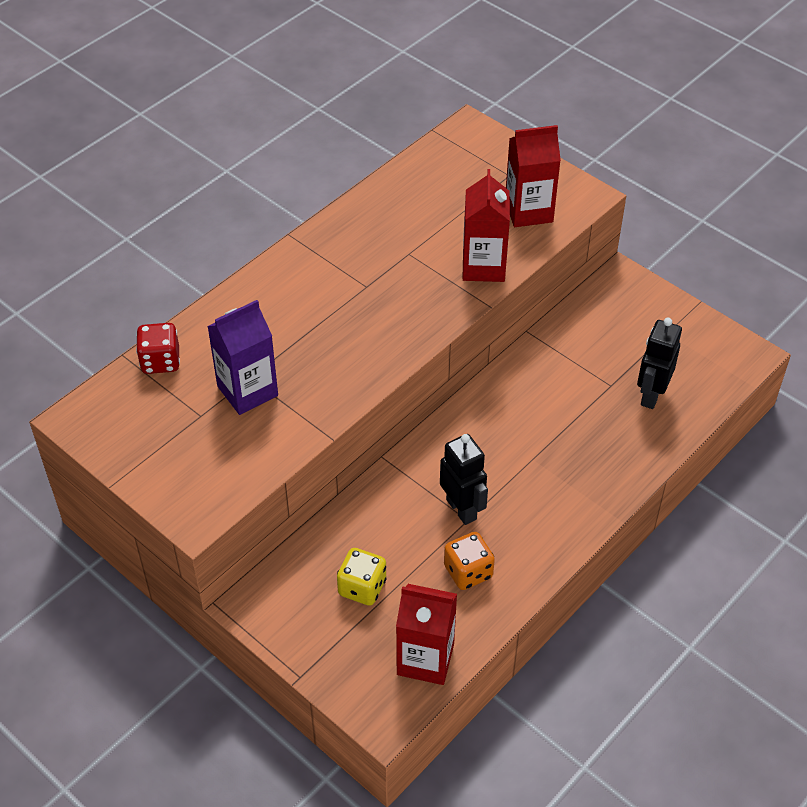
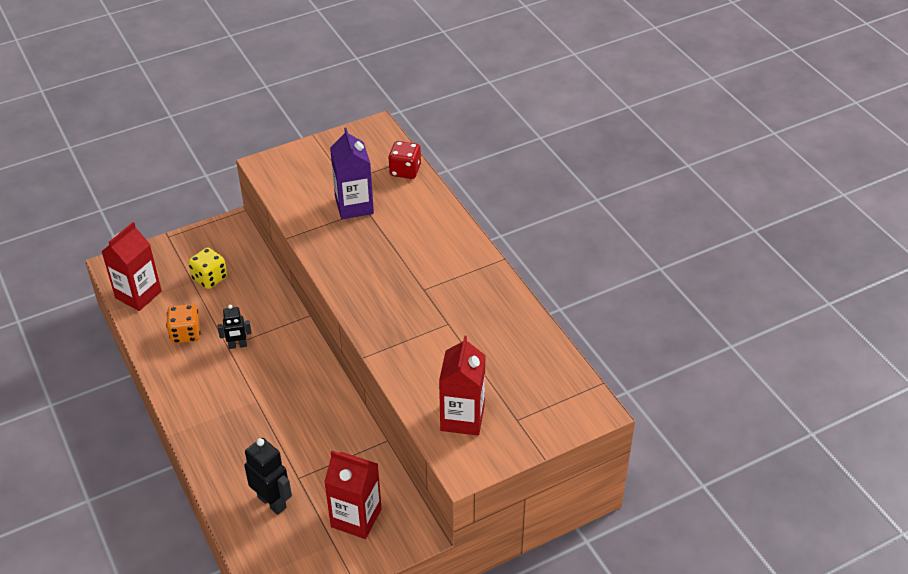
camera: 110 degrees right, 5 degrees down
black robot [440,434,488,525] -> black robot [217,305,252,349], size x0.64
red carton [463,169,510,282] -> red carton moved to [324,451,382,539]

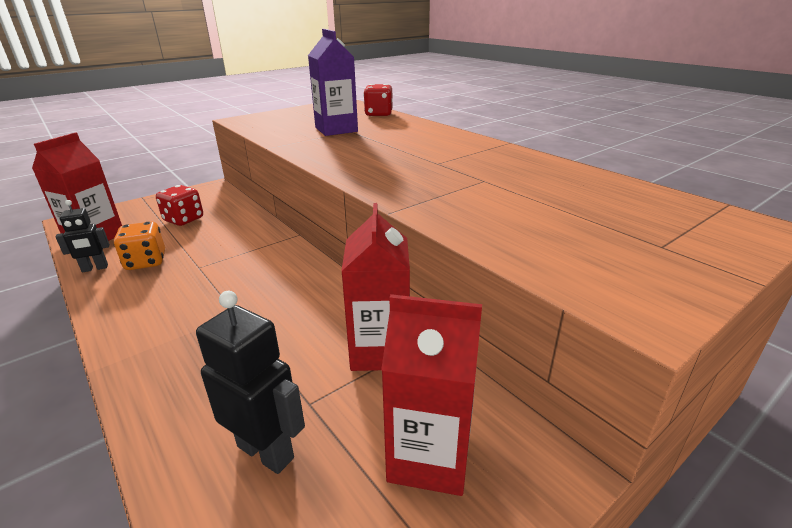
camera: 10 degrees left, 15 degrees down
yellow dice [188,248,227,289] -> red dice [156,185,203,226]
black robot [217,305,252,349] -> black robot moved to [55,200,110,272]
red carton [439,336,486,436] -> red carton moved to [341,203,410,371]

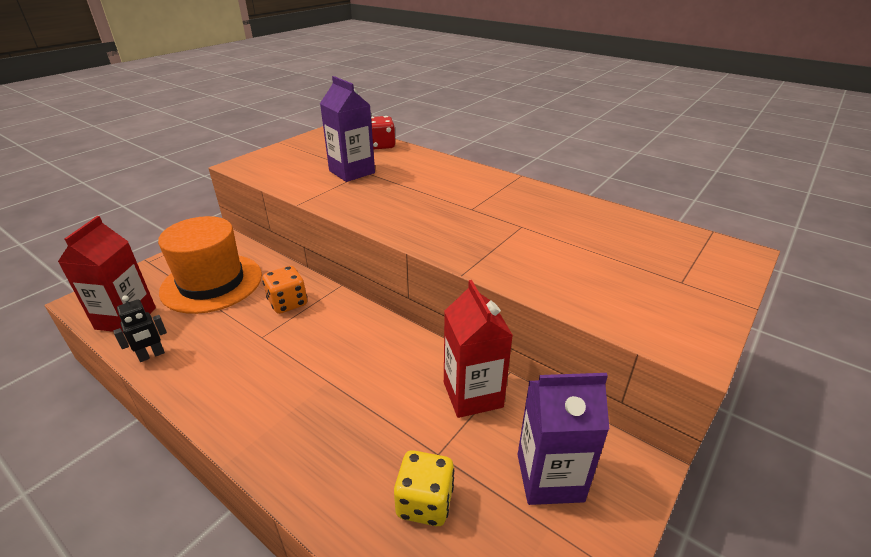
camera: 15 degrees left, 5 degrees up
orange dice [113,221,165,270] -> orange dice moved to [262,266,307,314]
red dice [156,185,203,226] -> orange hat [158,216,262,314]
black robot [196,291,305,474] -> yellow dice [394,450,455,526]
red carton [381,294,482,496] -> purple carton [518,373,610,505]

